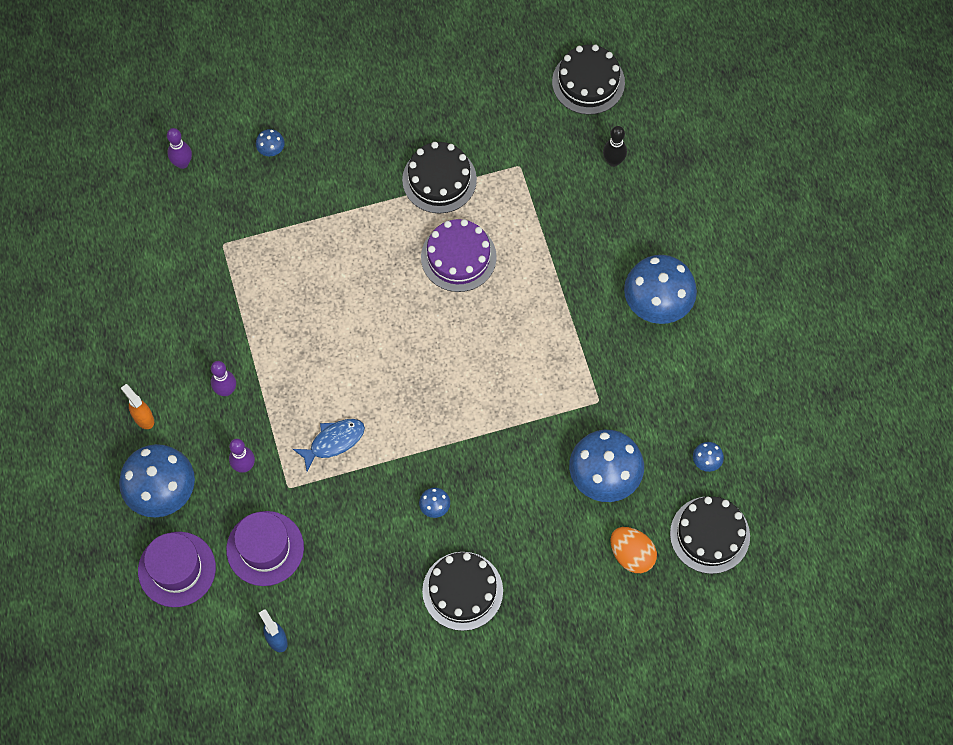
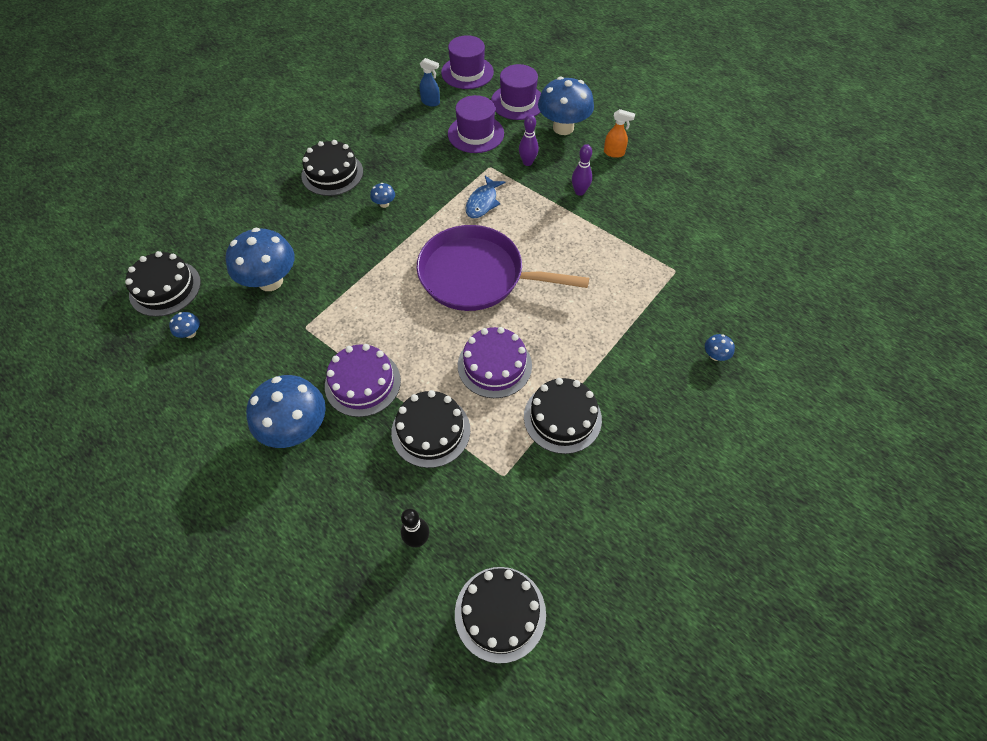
camera: 145 degrees right, 10 degrees down
purple bowling pin [167,128,192,169] -> none
orange egg [611,527,657,573] -> none
none -> purple cake [325,344,401,417]
none -> black cake [391,390,470,468]
none -> purple pan [417,225,589,311]
none -> purple hat [441,35,494,89]

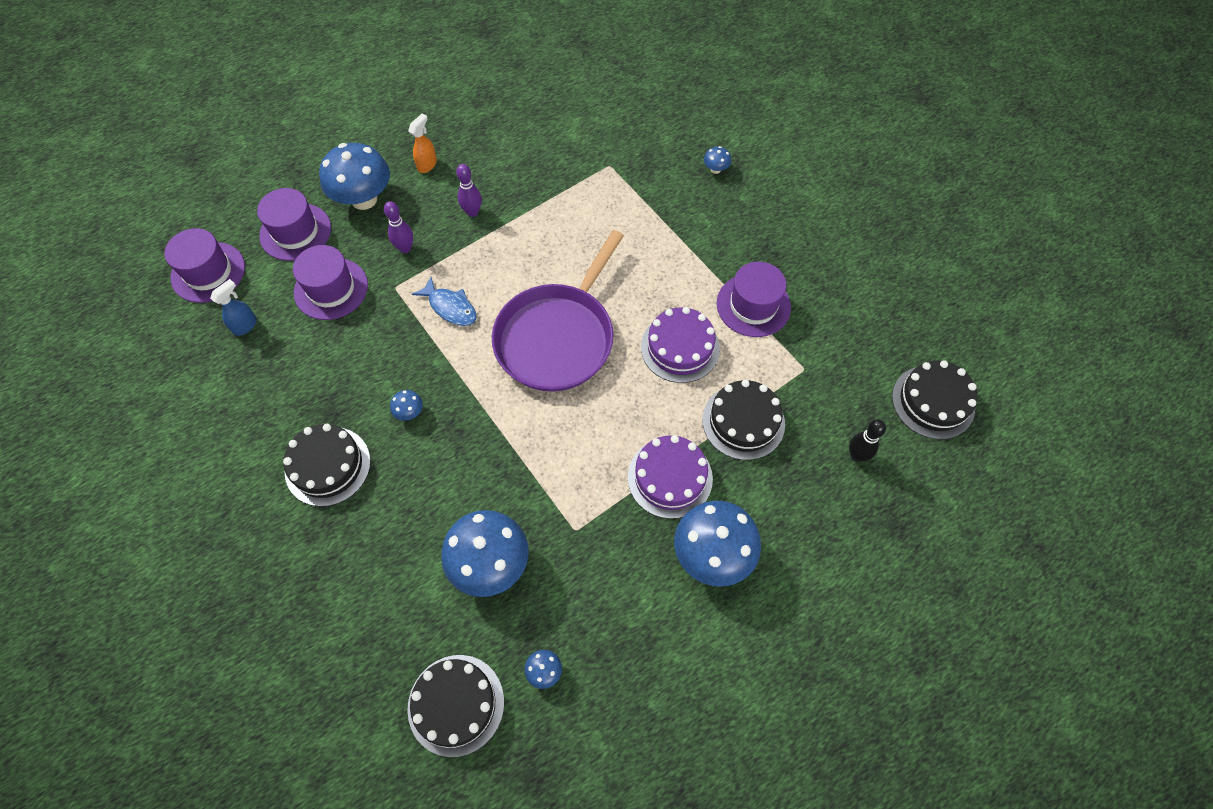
camera: 75 degrees left, 5 degrees up
black cake [524,378,602,454] -> purple hat [717,261,791,337]

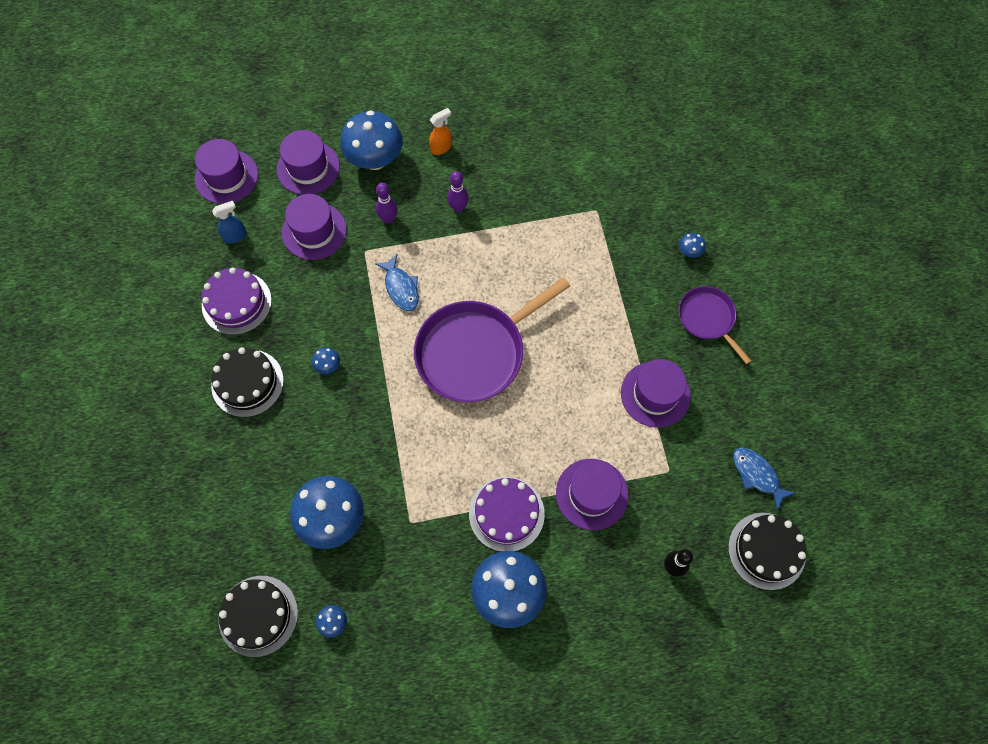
camera: 25 degrees right, 5 degrees up
purple cake [641,307,720,383] -> purple cake moved to [202,267,272,335]
black cake [702,380,785,460] -> purple hat [556,459,629,530]
none -> purple pan [678,286,751,364]
none -> blue fish [733,447,795,511]

